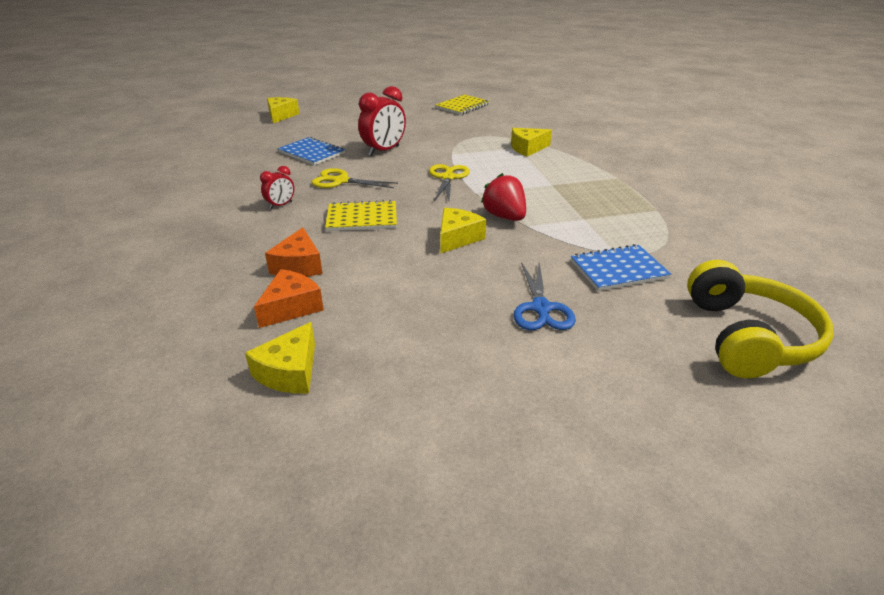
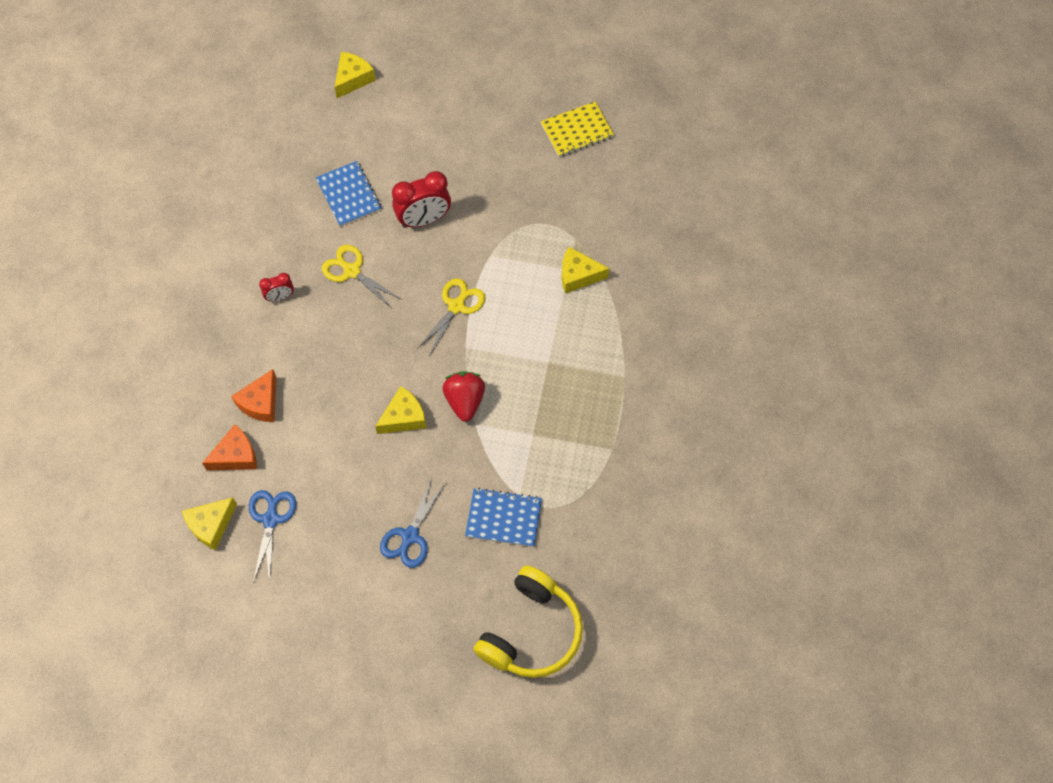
camera: 25 degrees right, 30 degrees up
yellow notebook [325,200,397,231] -> none
none -> blue scissors [249,490,296,584]

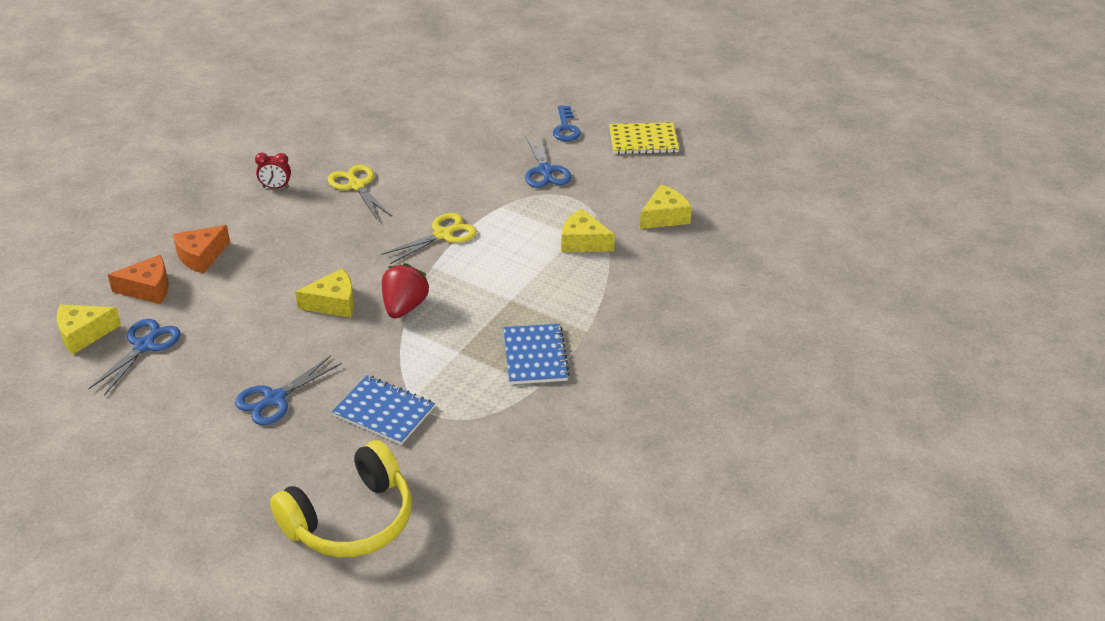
camera: 20 degrees right, 25 degrees down
blue notebook [316,161,381,227] -> blue notebook moved to [503,324,570,384]
yellow cheese [334,52,376,98] -> yellow cheese moved to [640,185,692,229]
red clock [392,171,451,228] -> none
none -> blue scissors [525,135,571,188]
none -> blue key [553,105,581,141]

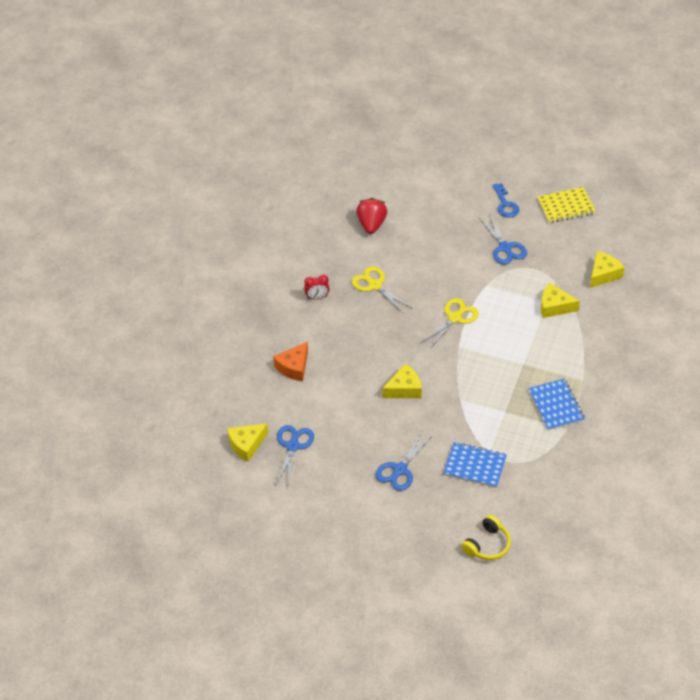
camera: 10 degrees left, 10 degrees up
orange cheese [108,255,169,304] -> none
yellow headphones [270,440,412,557] -> yellow headphones [461,515,511,560], size x0.57
red strawberry [382,263,429,318] -> red strawberry moved to [356,198,387,234]

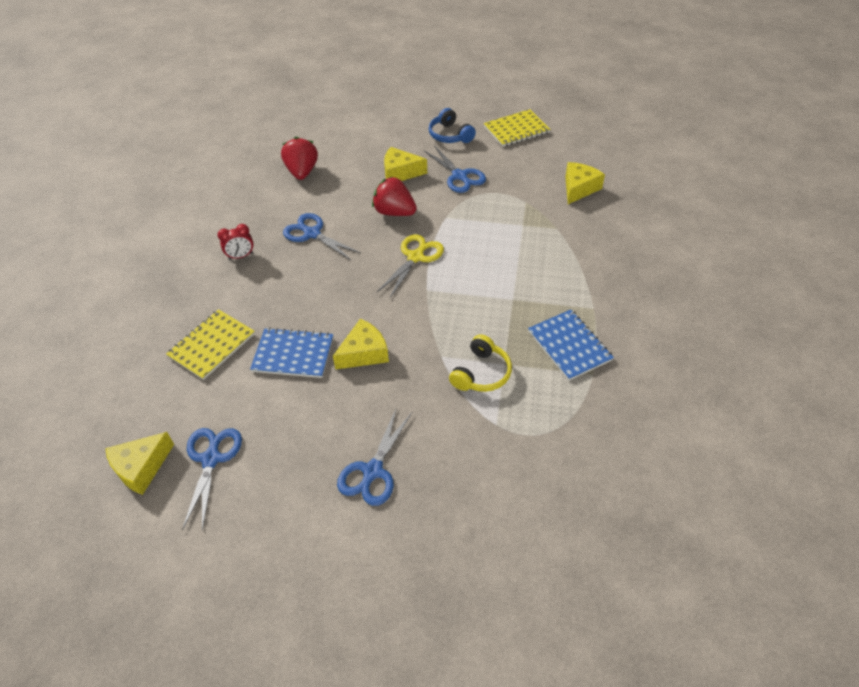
camera: 10 degrees left, 0 degrees up
orange cheese [273,341,308,381] -> yellow notebook [166,309,255,380]
yellow scissors [352,266,411,314] -> blue scissors [283,213,361,261]
blue notebook [443,442,507,488] -> blue notebook moved to [250,328,333,378]
yellow headphones [461,515,511,560] -> yellow headphones moved to [449,334,512,392]
blue key [493,183,519,217] -> blue headphones [429,108,476,143]
yellow cheese [541,283,580,318] -> yellow cheese moved to [384,147,427,181]
none -> red strawberry [372,177,417,216]

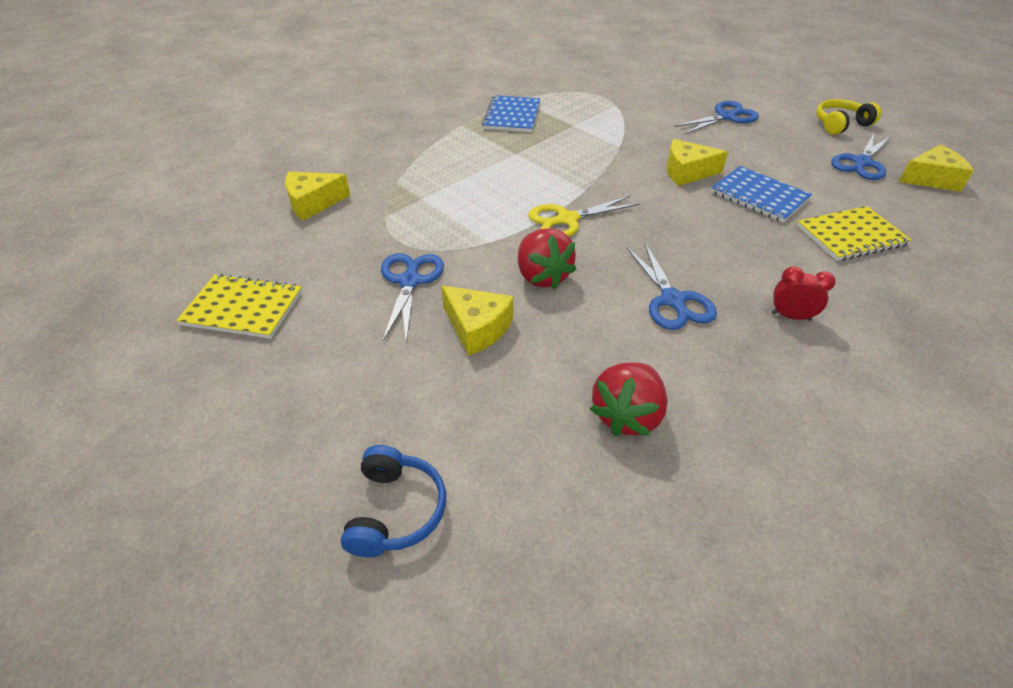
camera: 145 degrees left, 5 degrees down
blue headphones [429,108,476,143] -> blue headphones moved to [341,445,446,557]
yellow headphones [449,334,512,392] -> yellow headphones moved to [816,99,881,135]

